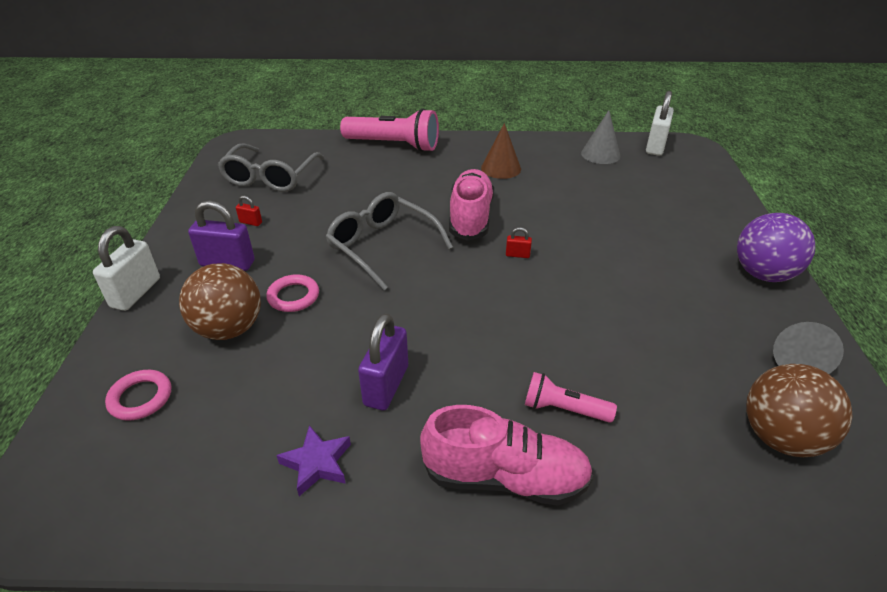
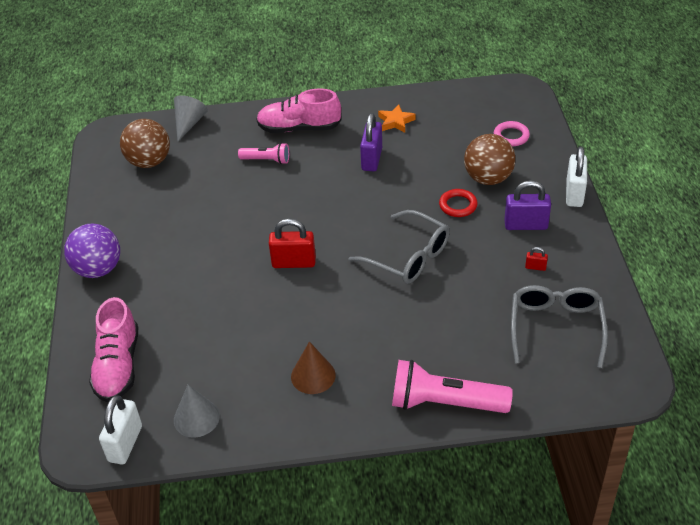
camera: 175 degrees right, 5 degrees up
pink ring [266,274,319,312] -> red ring [439,189,478,217]
purple star [276,425,351,496] -> orange star [378,104,416,133]
pink shoe [449,169,494,241] -> pink shoe moved to [89,297,138,402]
red padlock [506,227,532,258] -> red padlock [269,219,316,268], size x2.15
grey cone [773,322,844,374] -> grey cone moved to [174,95,208,141]

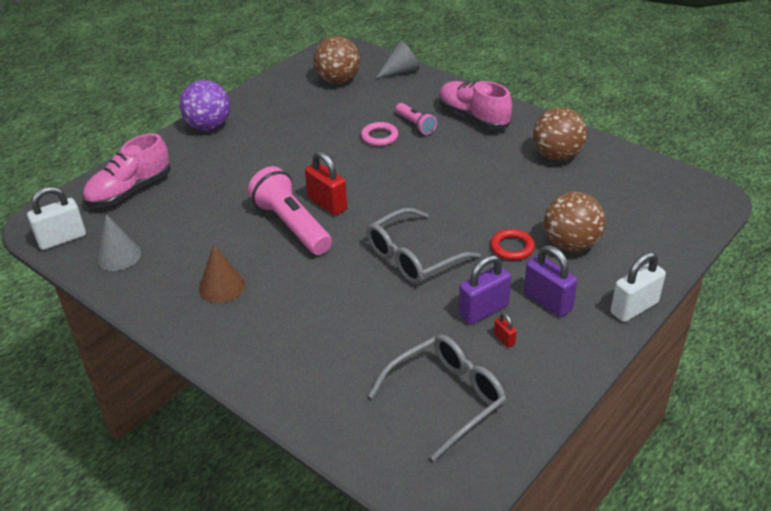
camera: 45 degrees right, 5 degrees down
grey glasses [348,210,450,284] -> grey glasses turned 60 degrees clockwise [366,208,480,284]
purple padlock [360,113,382,171] -> purple padlock moved to [459,255,511,325]
orange star [378,104,416,133] -> brown ball [533,107,587,161]
pink flashlight [392,360,513,413] -> pink flashlight moved to [248,166,332,255]
pink ring [494,121,530,146] -> pink ring moved to [361,122,399,146]

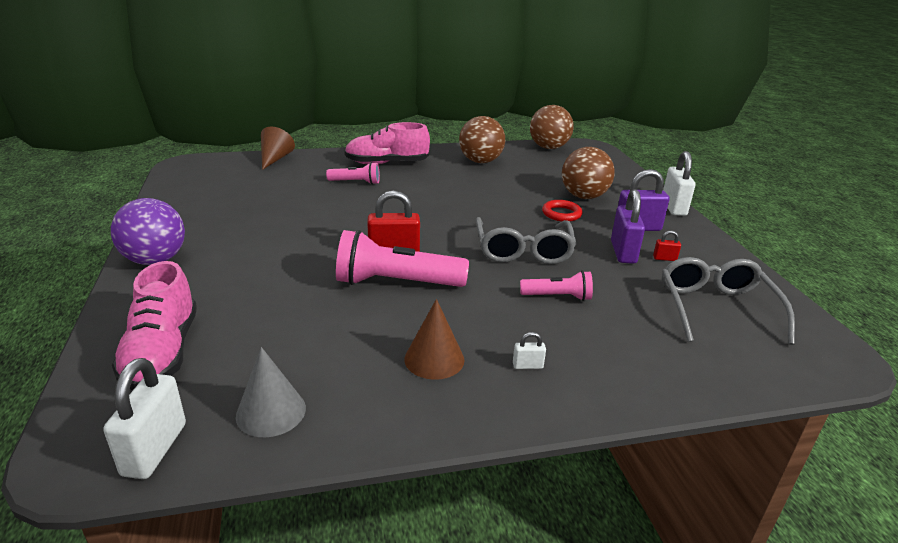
camera: 55 degrees left, 10 degrees down
brown ball [314,36,360,84] -> brown ball moved to [530,105,574,149]
pink ring [361,122,399,146] -> none
grey cone [375,40,420,79] -> brown cone [261,126,295,170]
none -> white padlock [513,332,546,369]
none -> pink flashlight [520,271,593,301]

